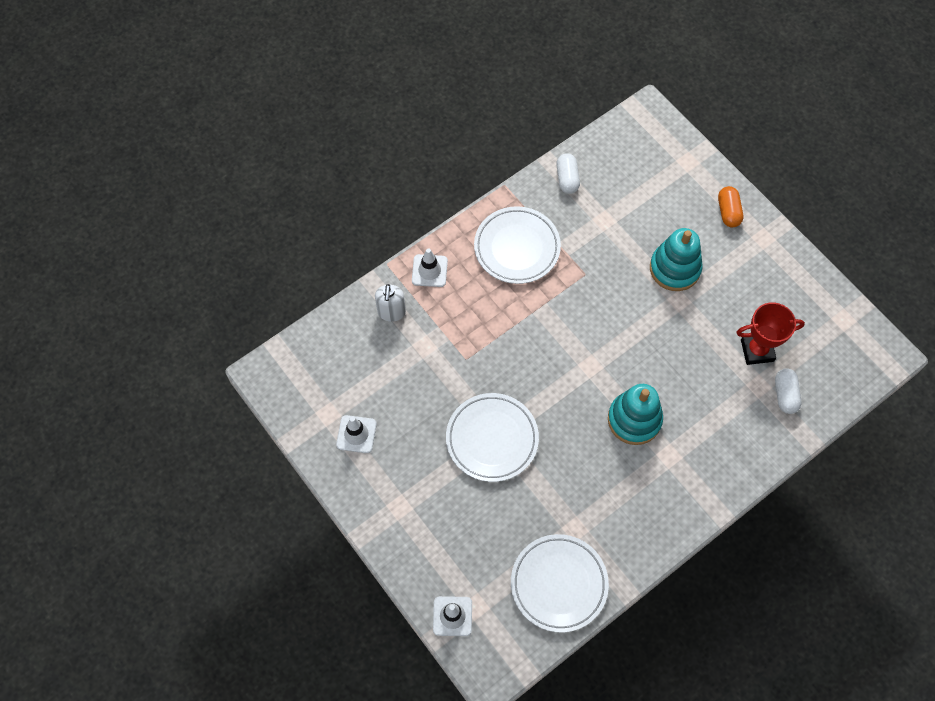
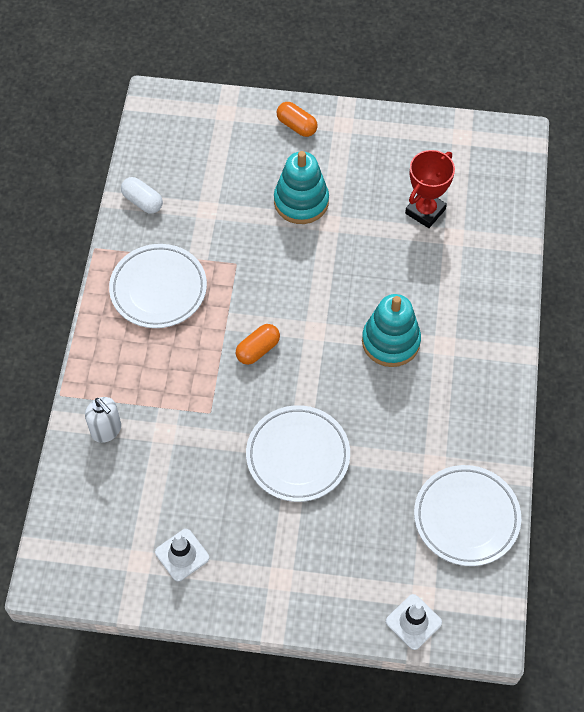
camera: 45 degrees left, 5 degrees down
white traffic cone [412,248,448,287] -> none
white capsule [775,368,802,414] -> none
none -> orange capsule [236,324,280,365]

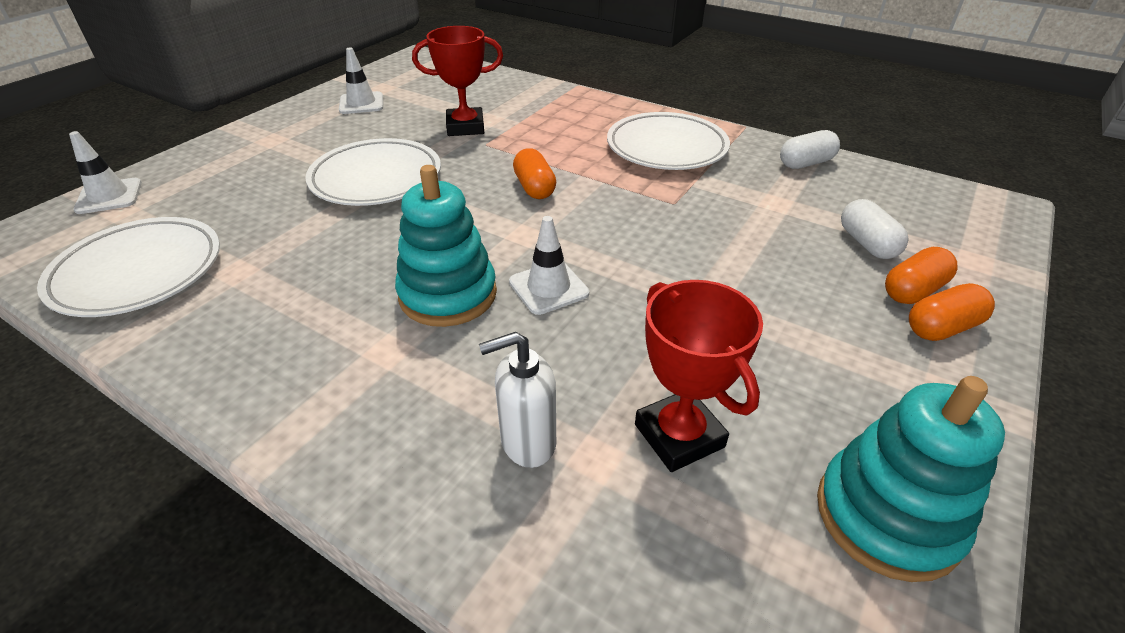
camera: 115 degrees right, 20 degrees down
white soap dispenser [85,397,121,443] -> white soap dispenser moved to [479,332,556,468]
turquoise stacking toy [274,151,329,224] -> turquoise stacking toy moved to [817,376,1005,582]
none -> red trophy [412,26,503,136]
none -> white traffic cone [509,216,589,315]
none -> white capsule [841,199,909,259]
none -> orange capsule [885,247,957,304]

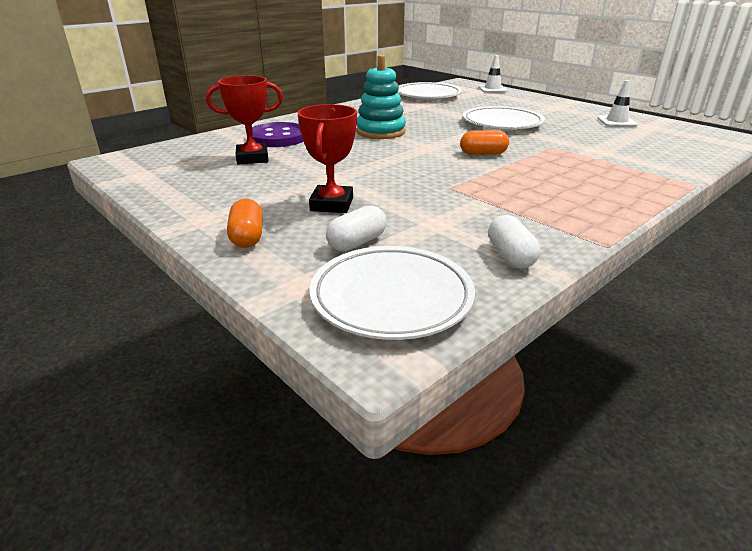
camera: 105 degrees right, 10 degrees down
red trophy [412,26,503,136] -> red trophy moved to [297,104,357,213]
white soap dispenser [479,332,556,468] -> purple button [252,122,304,147]
white traffic cone [509,216,589,315] -> none
white plate [607,112,730,170] -> white plate moved to [310,246,475,340]
turquoise stacking toy [817,376,1005,582] -> none
white capsule [841,199,909,259] -> white capsule turned 45 degrees counterclockwise [326,205,387,251]
orange capsule [885,247,957,304] -> none

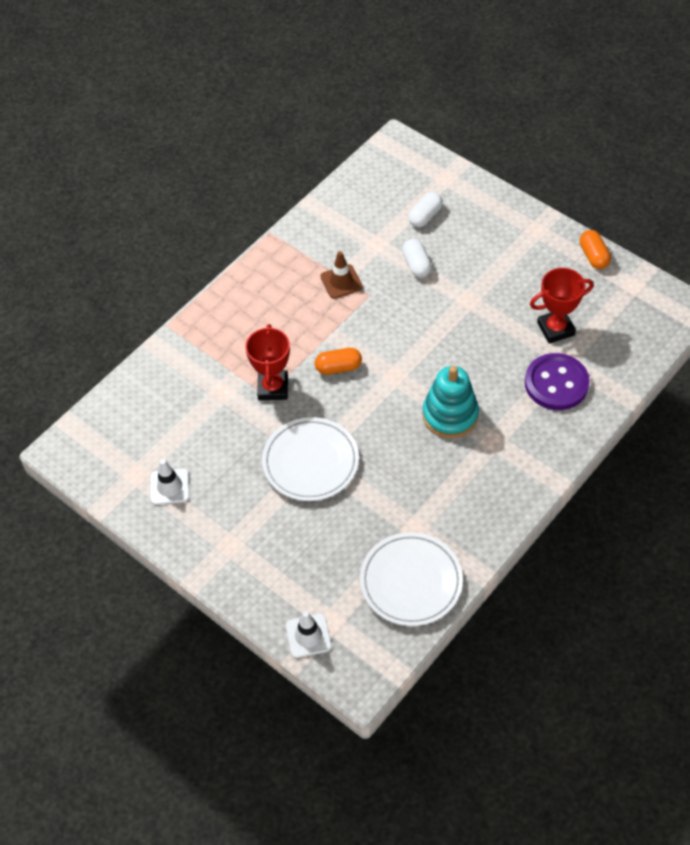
camera: 175 degrees right, 25 degrees up
orange capsule [227,199,263,248] -> orange capsule moved to [580,230,611,269]
red trophy [297,104,357,213] -> red trophy moved to [245,324,290,400]
white plate [310,246,475,340] -> none
white capsule [488,215,540,269] -> white capsule moved to [402,239,432,278]
none -> brown traffic cone [320,251,363,299]

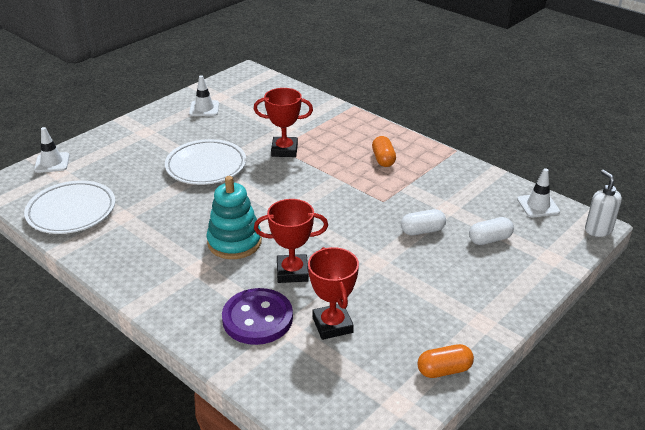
camera: 90 degrees right, 20 degrees down
orange capsule [315,348,362,375] -> orange capsule moved to [372,136,396,167]
brown traffic cone [320,251,363,299] -> none
white capsule [408,192,443,227] -> white capsule turned 60 degrees counterclockwise [469,217,514,245]
none -> red trophy [254,199,328,283]
none -> white traffic cone [517,168,560,217]
none -> white soap dispenser [585,170,622,237]

